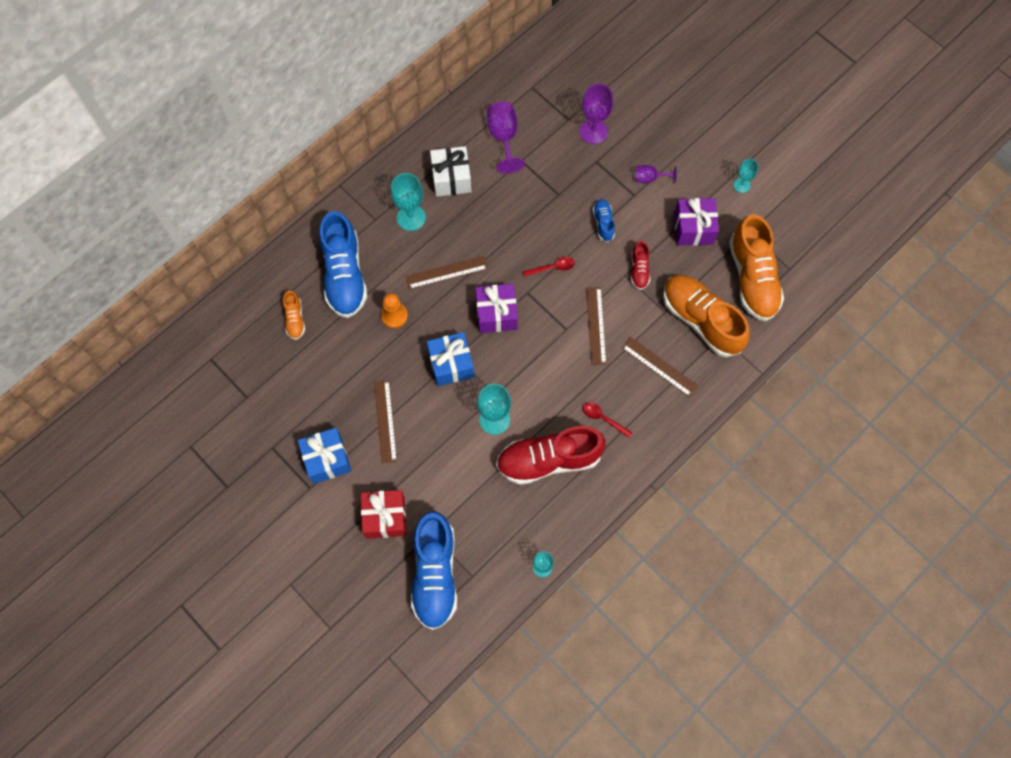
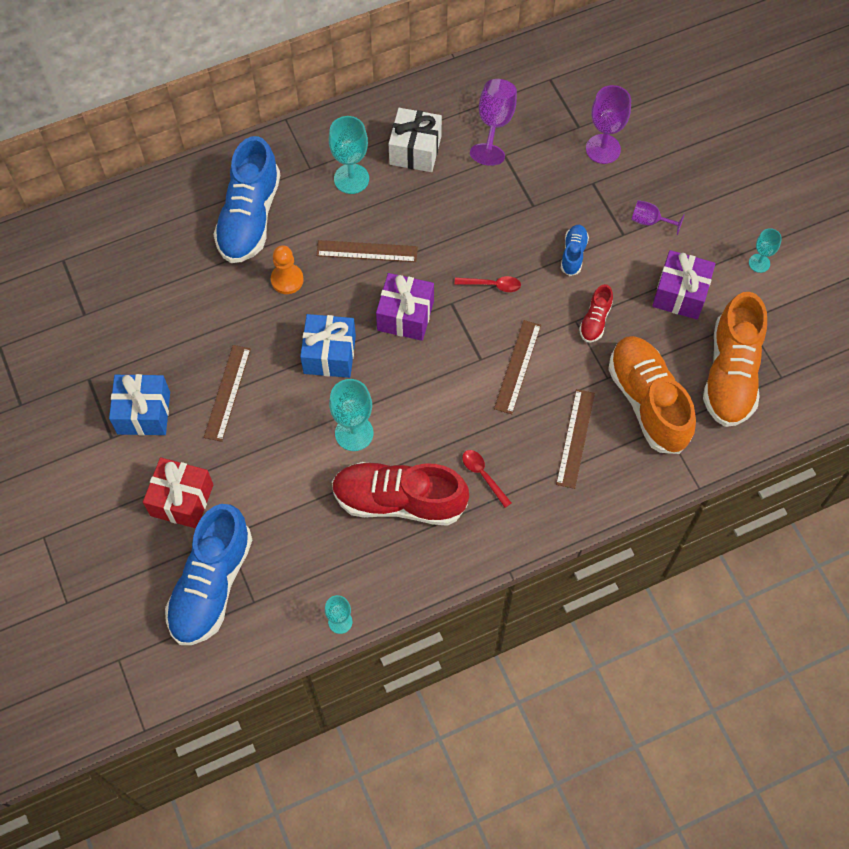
camera: 20 degrees right, 5 degrees down
orange shoe [283,291,305,340] -> none
brown ruler [622,337,698,397] -> brown ruler turned 45 degrees clockwise [556,389,595,489]

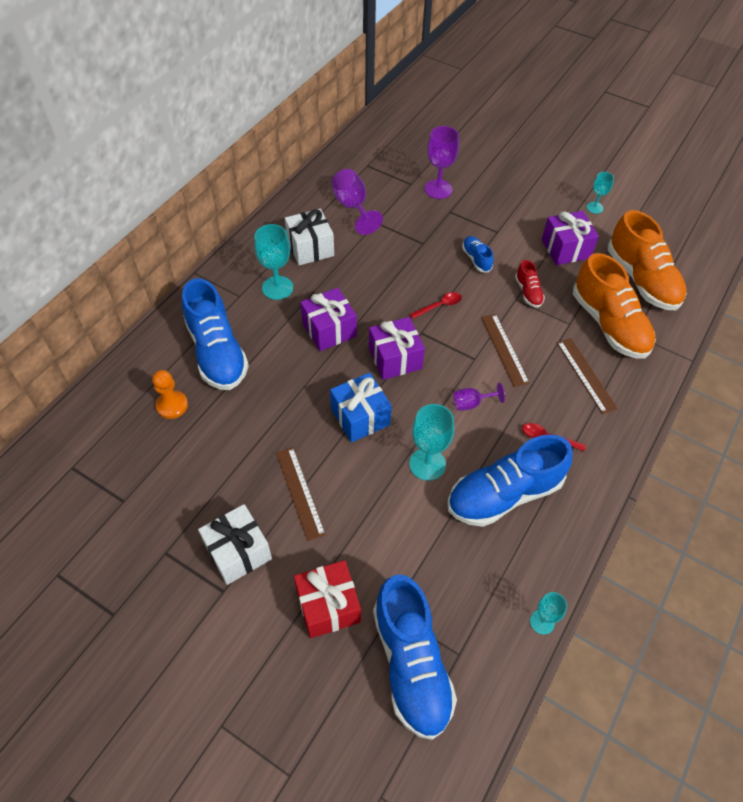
camera: 35 degrees left, 10 degrees down
blue gift [109,374,170,435] -> white gift [198,504,272,585]
orange pawn [271,245,304,294] -> orange pawn moved to [152,370,188,419]
brown ruler [316,240,418,262] -> purple gift [300,288,357,351]
red shoe [332,462,469,526] -> blue shoe [448,434,573,527]
orange shoe [608,336,696,454] -> orange shoe turned 150 degrees counterclockwise [573,253,656,359]
purple goblet [631,200,685,235] -> purple goblet moved to [454,383,505,411]

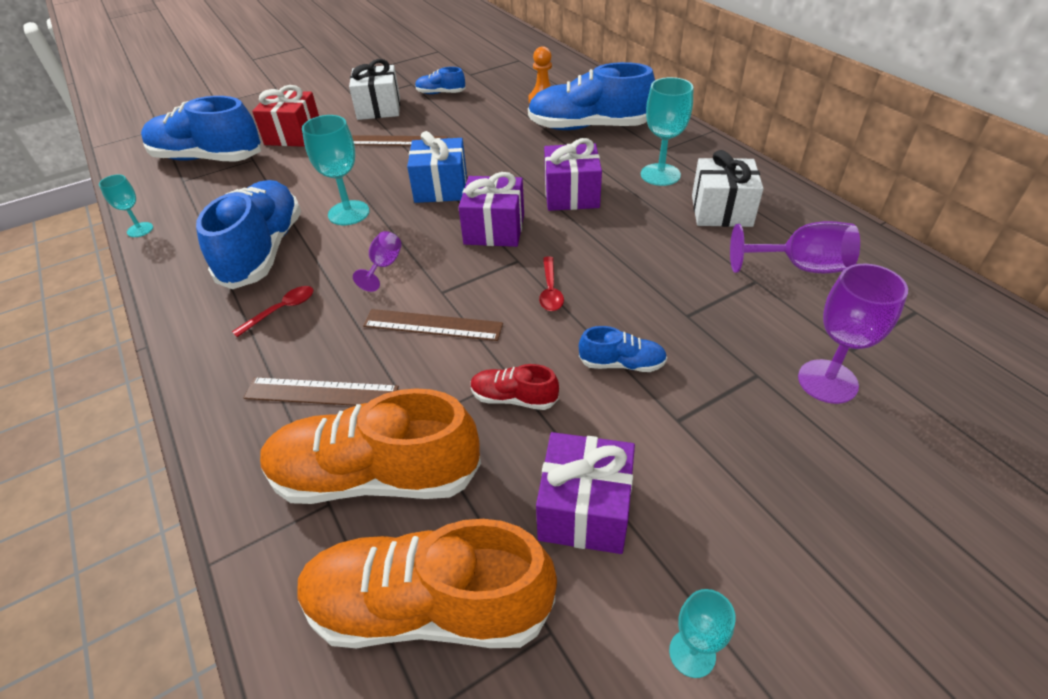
camera: 120 degrees right, 10 degrees down
none -> blue shoe [415,67,466,94]

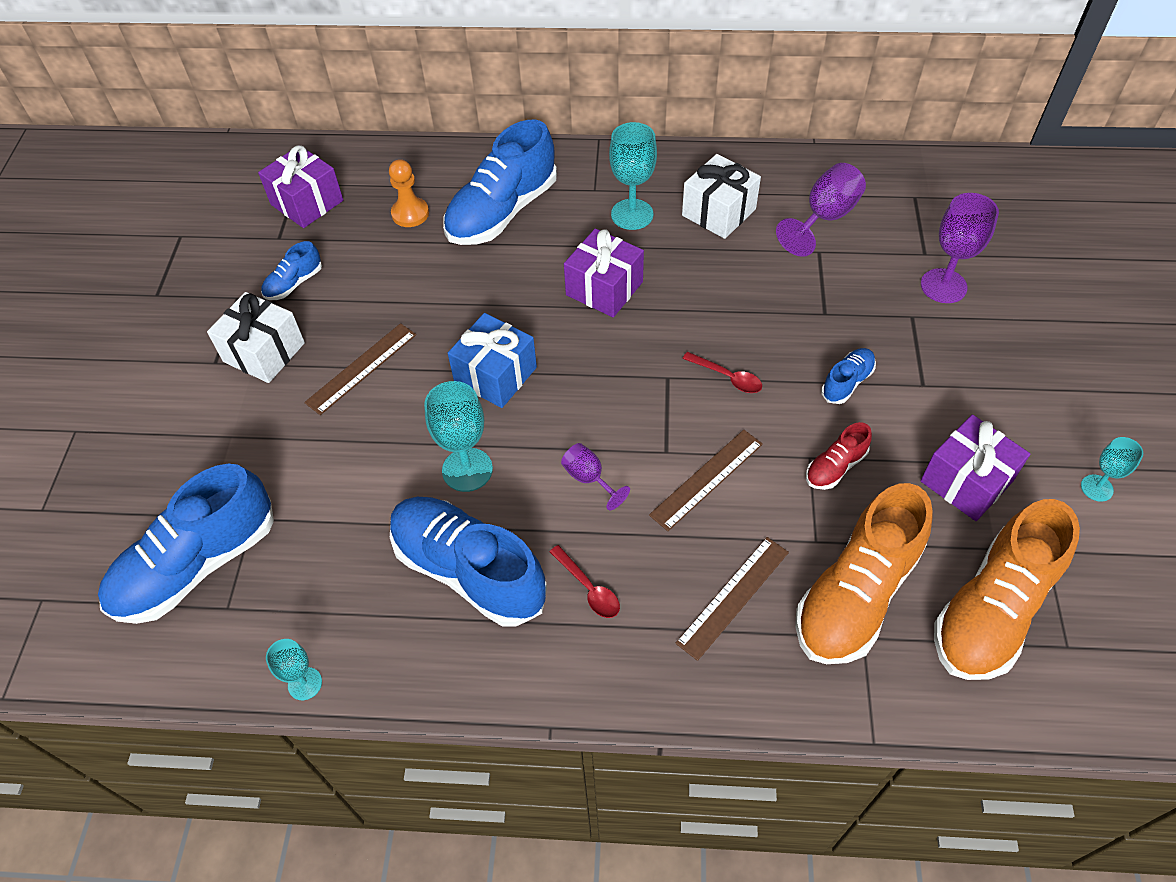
camera: 55 degrees left, 10 degrees up
red spoon [232,286,313,337] -> red spoon turned 150 degrees clockwise [550,545,620,618]
red gift [252,85,319,147] -> none
purple gift [458,172,524,247] -> purple gift moved to [258,145,343,228]

